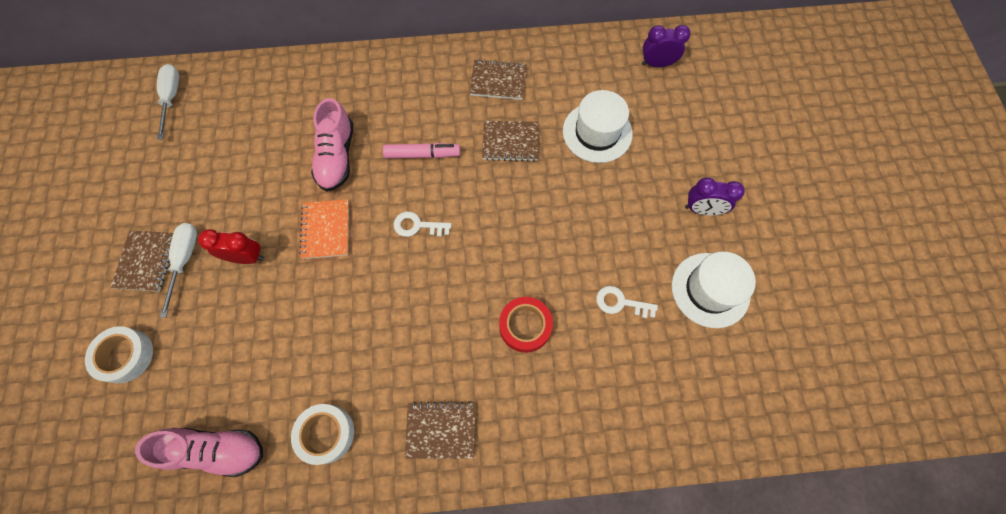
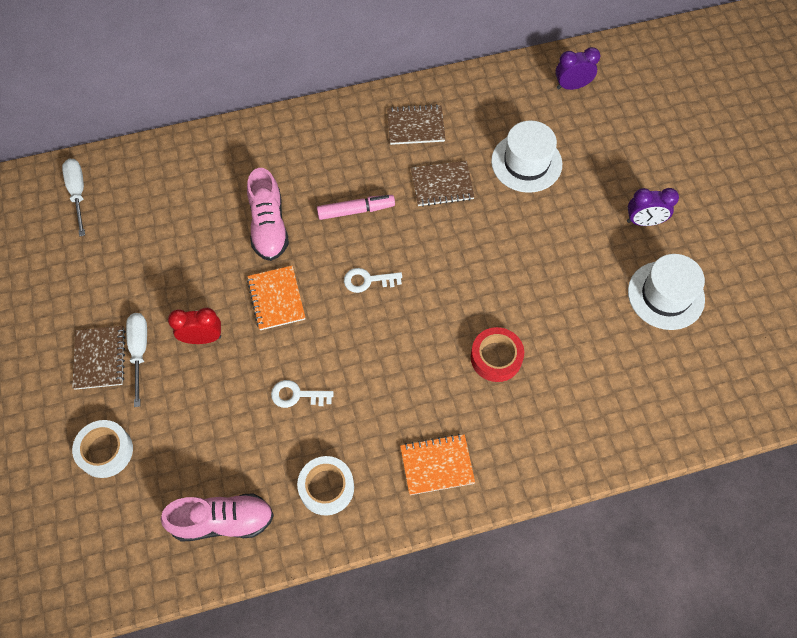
camera: 10 degrees left, 5 degrees down
brown notebook [405,401,475,459] -> orange notebook [400,434,475,495]
white key [596,286,658,318] -> white key moved to [271,380,334,408]

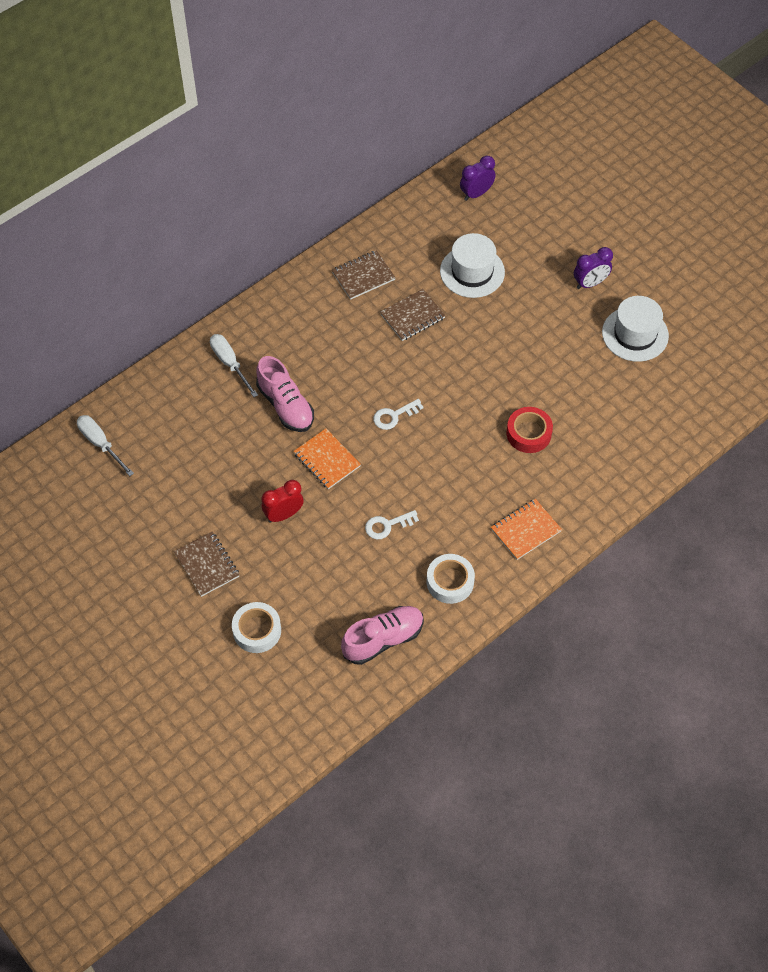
camera: 25 degrees left, 5 degrees down
white screwdriver [126,313,147,407] -> white screwdriver moved to [210,334,258,397]
pink marker [317,195,395,220] -> none

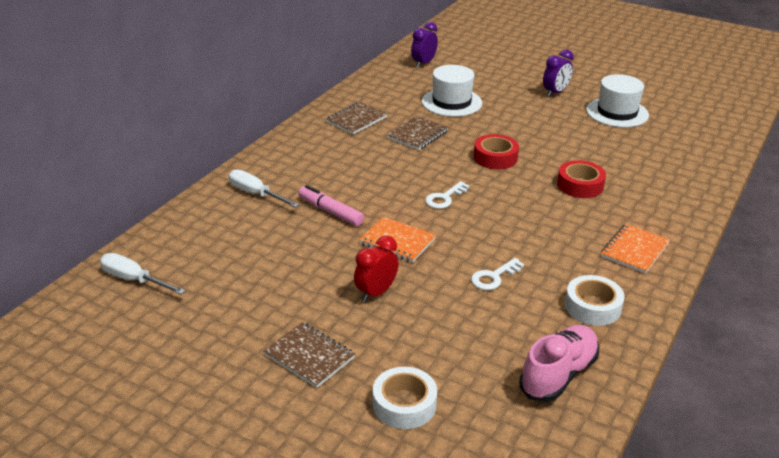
camera: 20 degrees left, 25 degrees down
pink shoe [256,356,314,432] -> pink marker [298,185,364,226]
none -> red tape [474,134,519,169]

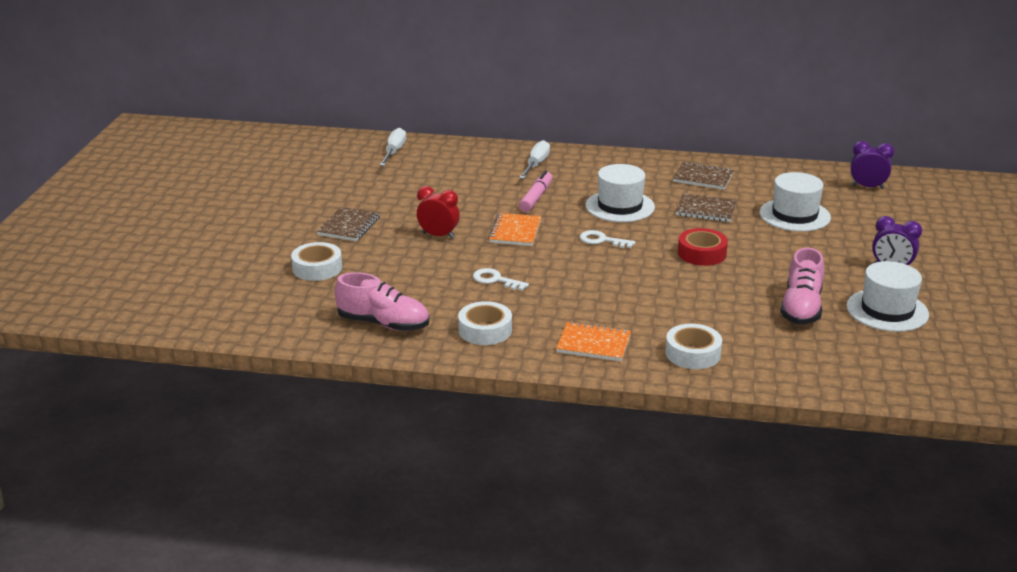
camera: 70 degrees right, 5 degrees down
red tape [557,160,606,198] -> none
none -> white hat [586,164,655,222]
none -> white tape [665,324,722,369]
none -> pink shoe [780,248,824,324]

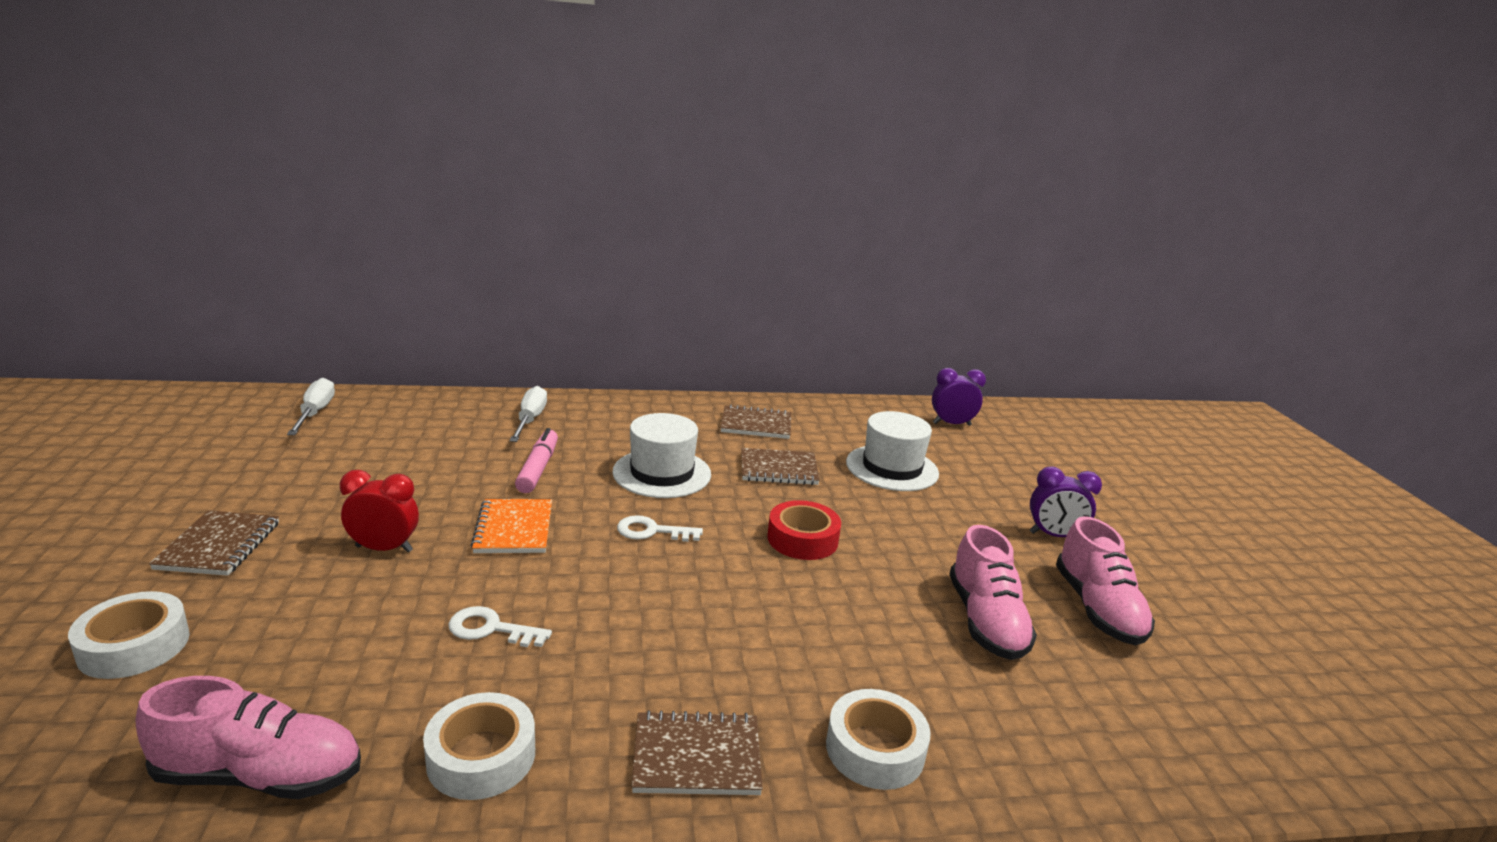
camera: 20 degrees left, 5 degrees down
orange notebook [556,321,631,361] -> brown notebook [631,710,763,795]
white hat [846,261,929,332] -> pink shoe [1056,516,1155,645]

